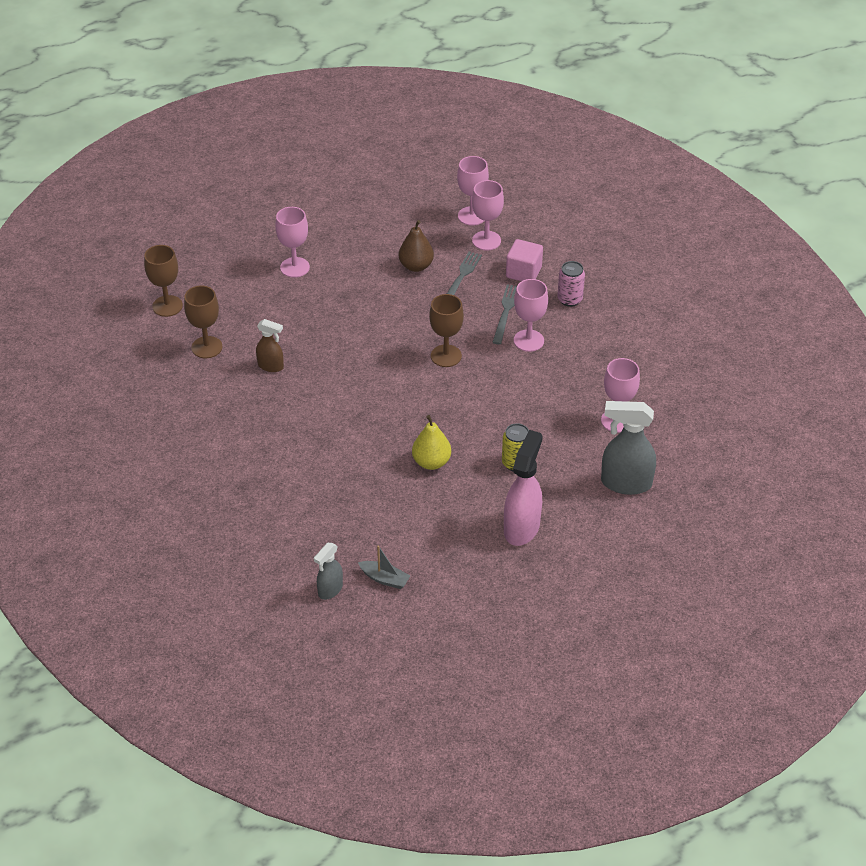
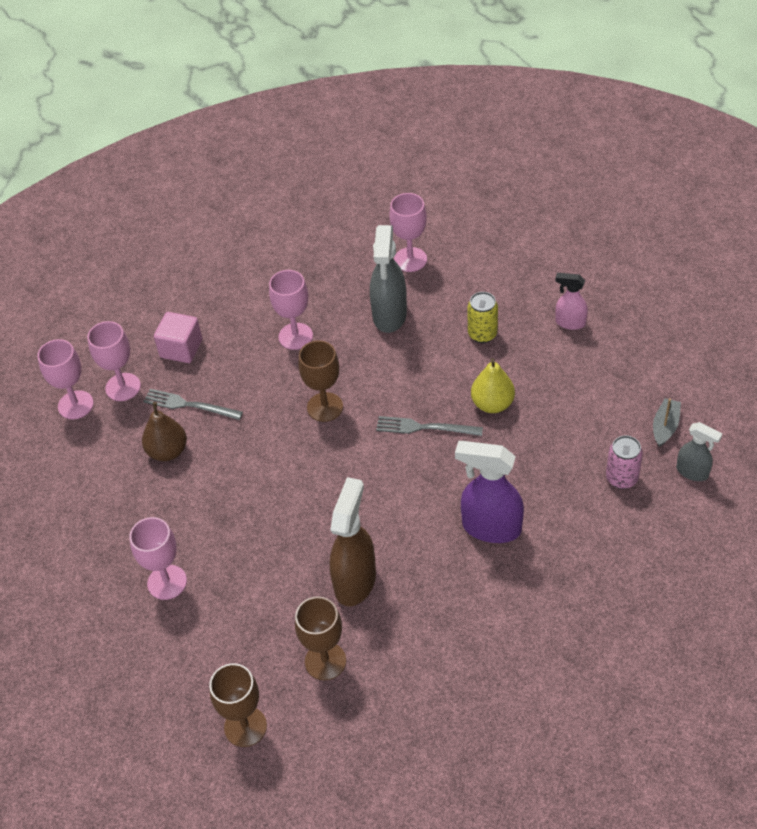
camera: 90 degrees left, 5 degrees up
brown spray bottle [256,319,284,372] -> brown spray bottle [330,477,376,607], size x1.75
grey fork [492,284,517,344] -> grey fork moved to [376,416,483,436]
pink spray bottle [504,430,543,546] -> pink spray bottle [555,273,588,330], size x0.57
pink can [557,261,585,307] -> pink can moved to [606,435,643,489]
grey spray bottle [601,401,656,495] -> grey spray bottle moved to [370,225,407,333]
none -> purple spray bottle [455,441,524,543]

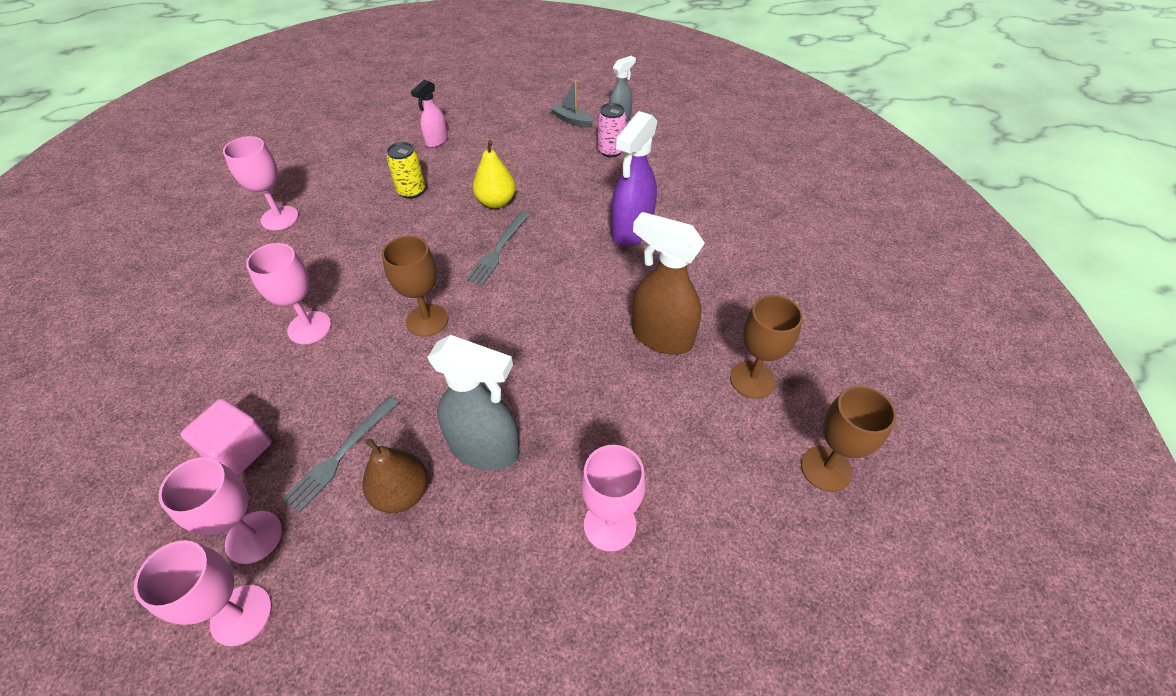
camera: 80 degrees left, 0 degrees up
grey spray bottle [370,225,407,333] -> grey spray bottle moved to [427,335,520,470]

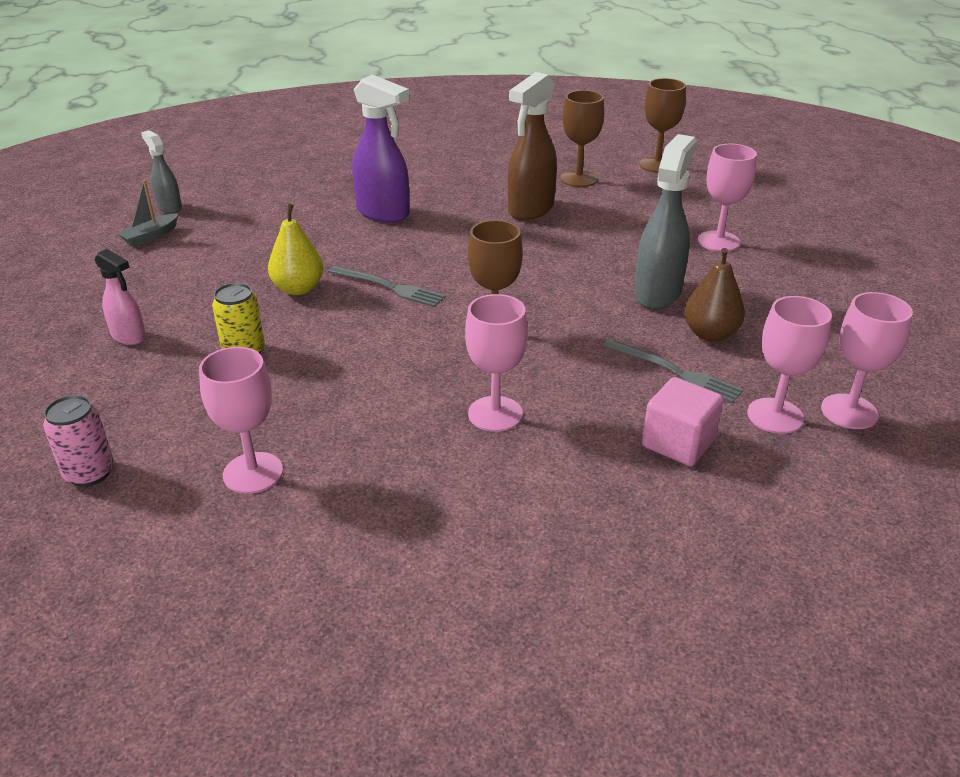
camera: 85 degrees left, 15 degrees down
pink can [597,103,626,158] -> pink can moved to [43,395,114,487]

